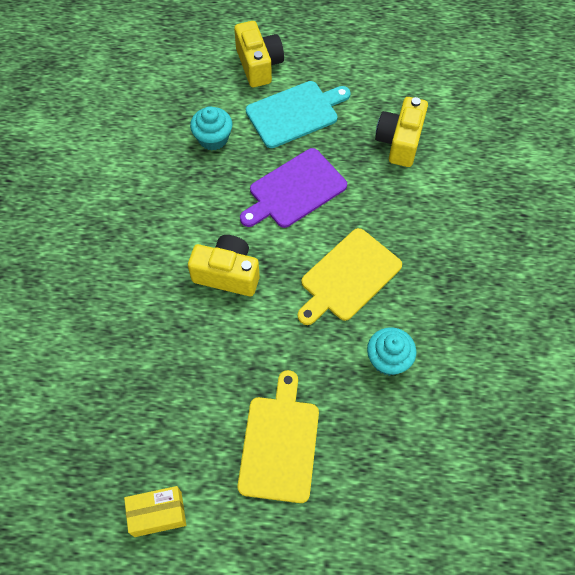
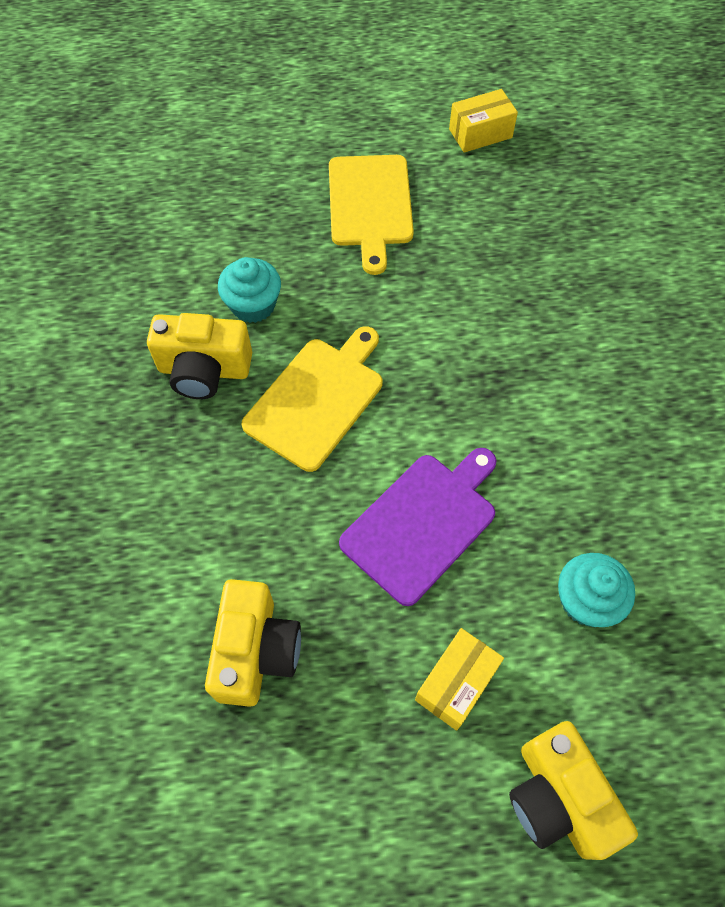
camera: 170 degrees right, 0 degrees up
yellow camera [188,235,260,296] -> yellow camera moved to [147,313,252,399]
turquoise cutting board [246,81,351,148] -> yellow box [415,628,504,731]

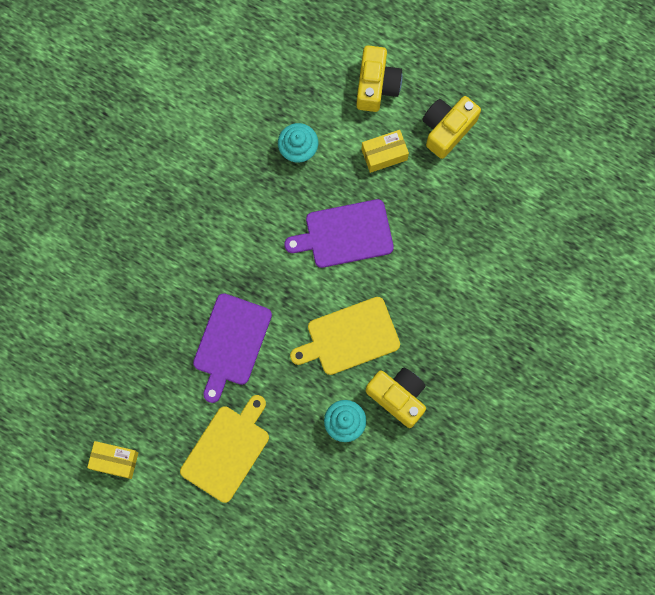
camera: 145 degrees left, 15 degrees up
yellow camera [205,579,301,707] -> yellow camera moved to [422,96,481,159]
none -> purple cutting board [193,293,272,403]

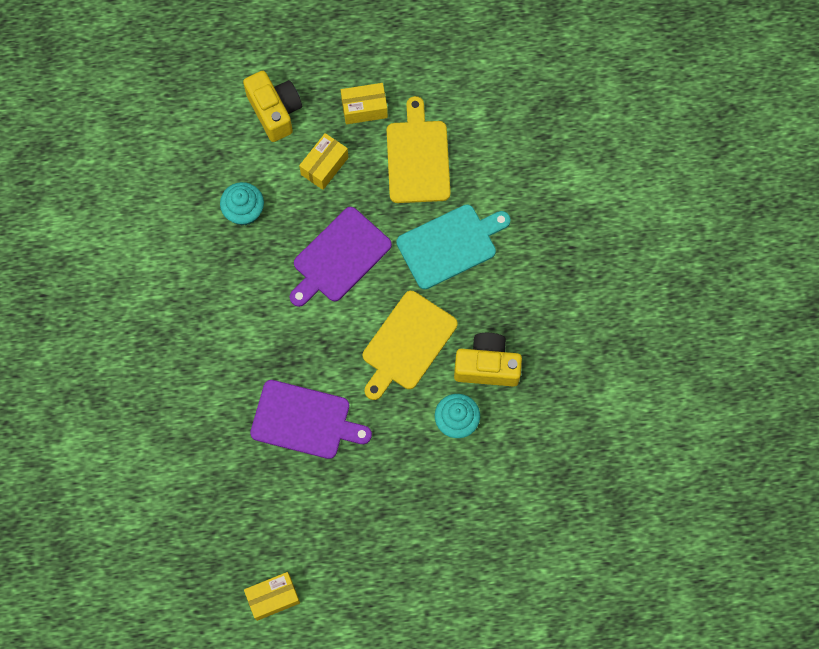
camera: 35 degrees left, 5 degrees down
yellow cutting board [180,395,269,503] -> yellow cutting board moved to [387,96,451,203]
purple cutting board [193,293,272,403] -> purple cutting board turned 60 degrees counterclockwise [250,380,372,459]
yellow camera [422,96,481,159] -> yellow box [341,83,388,125]
none -> turquoise cutting board [396,204,511,289]

